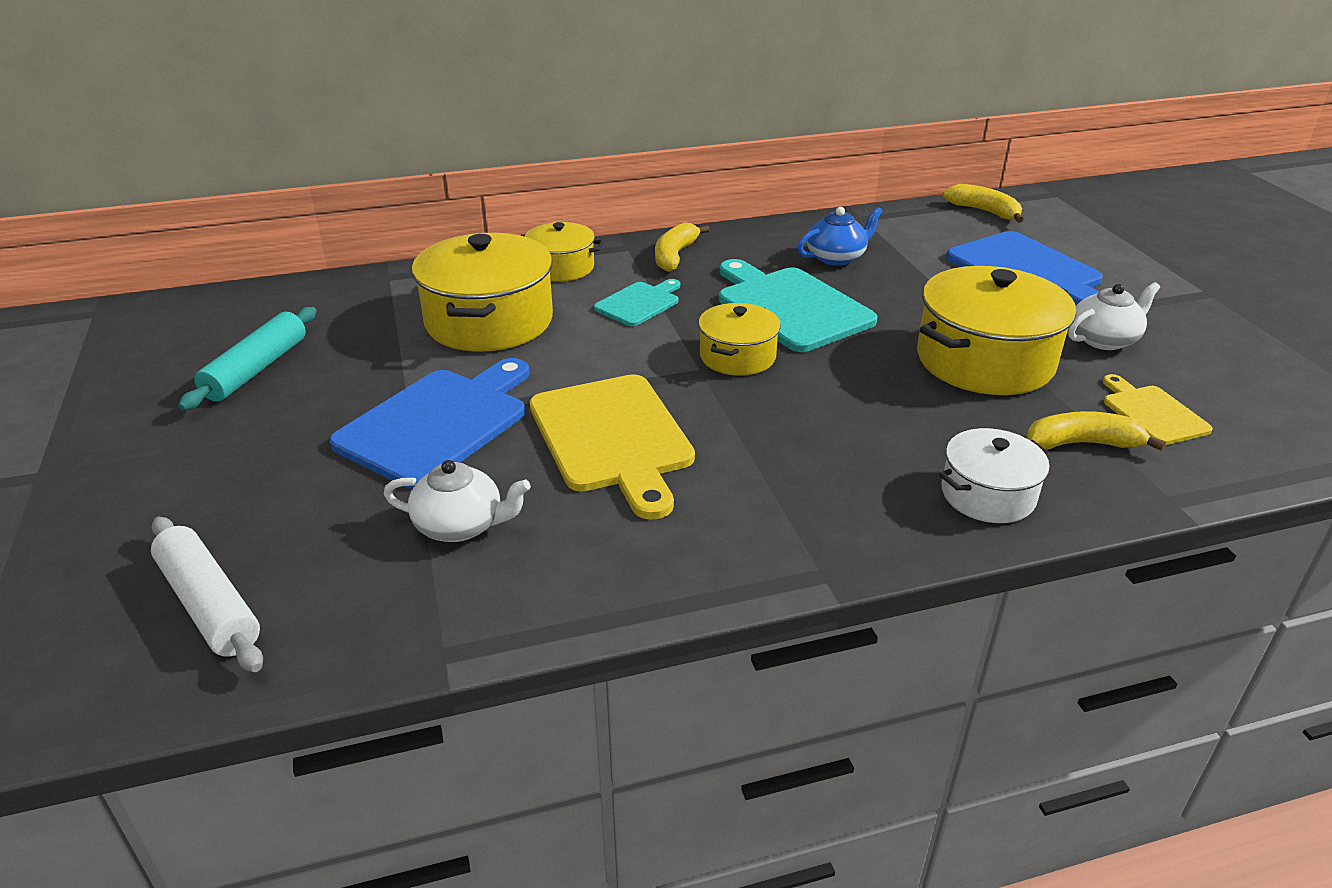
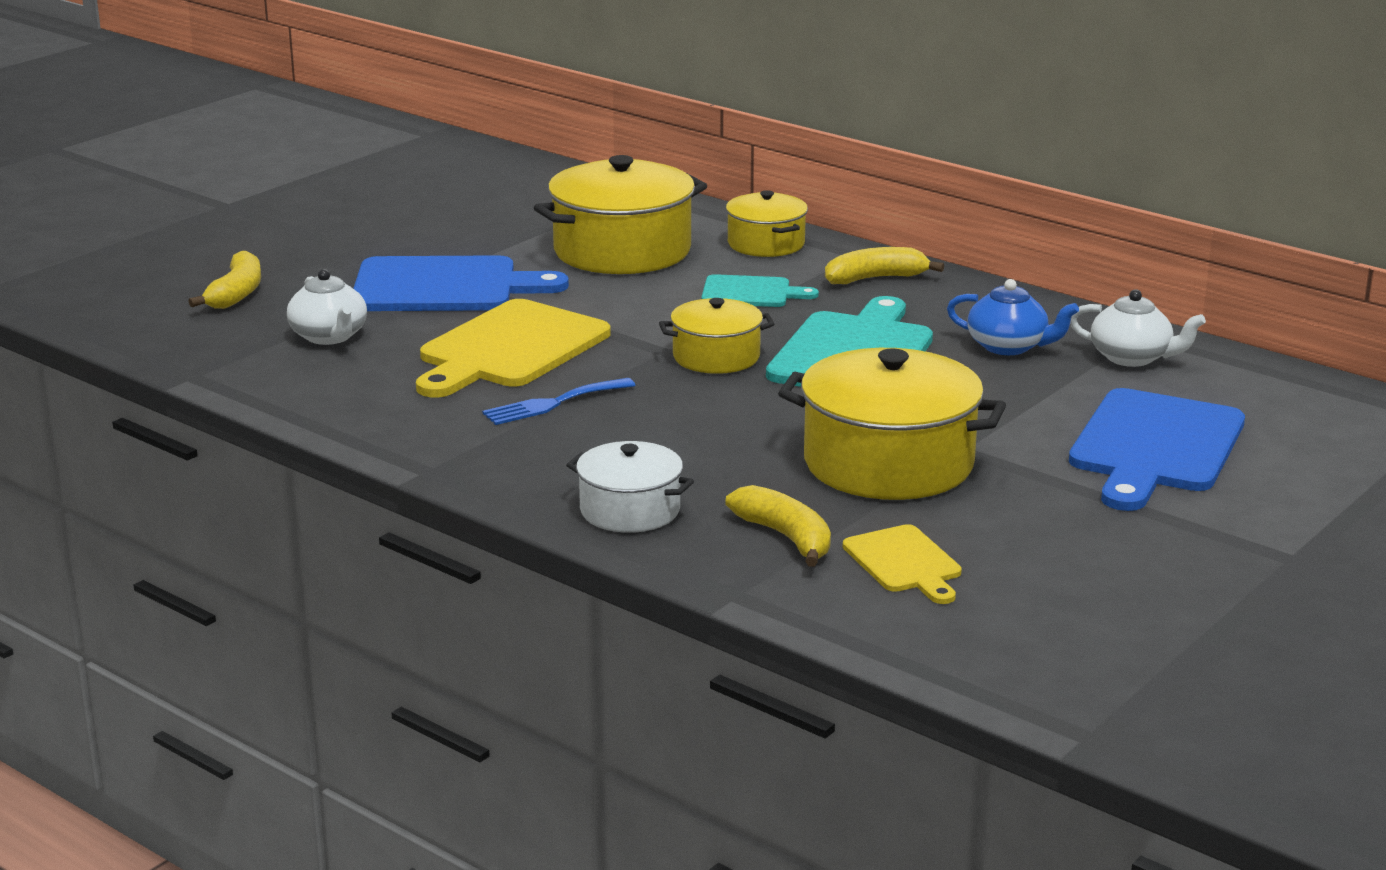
camera: 55 degrees right, 10 degrees down
white rolling pin [151,517,263,672] -> none
turquoise rolling pin [178,307,316,410] -> none
yellow banana [943,184,1024,223] -> yellow banana moved to [188,251,261,309]
white teapot [1068,282,1160,350] -> white teapot moved to [1070,289,1206,367]
yellow cutting board [1103,374,1213,445] -> yellow cutting board turned 120 degrees clockwise [843,524,962,604]
none -> blue fork [482,378,635,425]

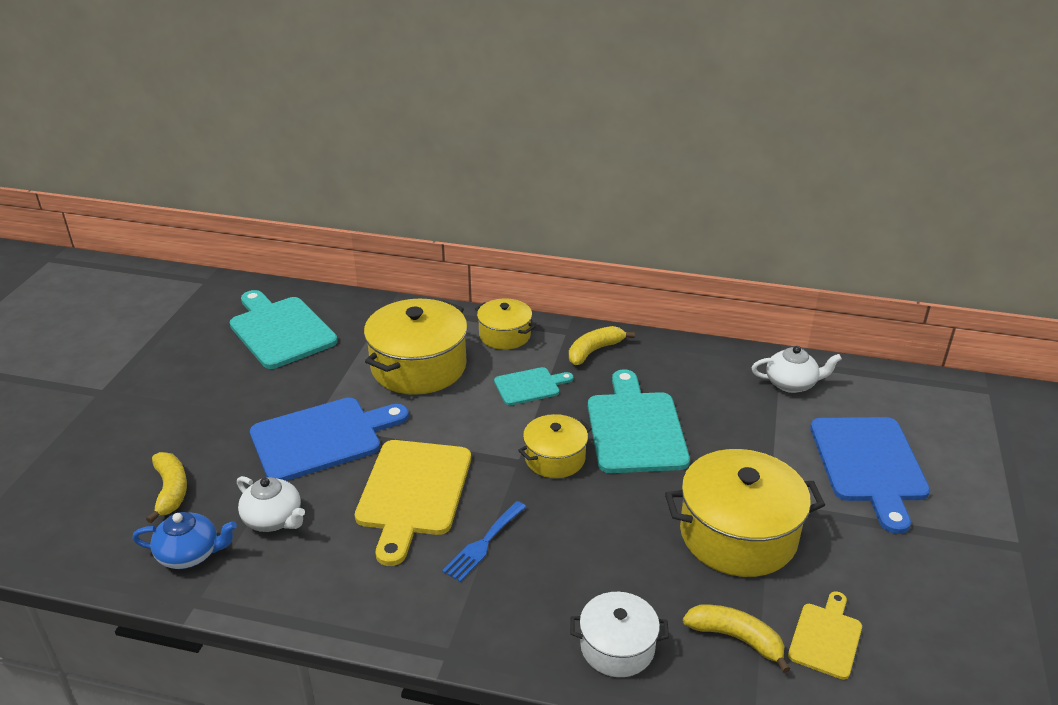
camera: 25 degrees left, 10 degrees up
yellow cutting board [843,524,962,604] -> yellow cutting board turned 105 degrees counterclockwise [788,591,862,680]
blue teapot [947,279,1079,355] -> blue teapot moved to [132,512,237,569]
none -> turquoise cutting board [230,290,338,369]

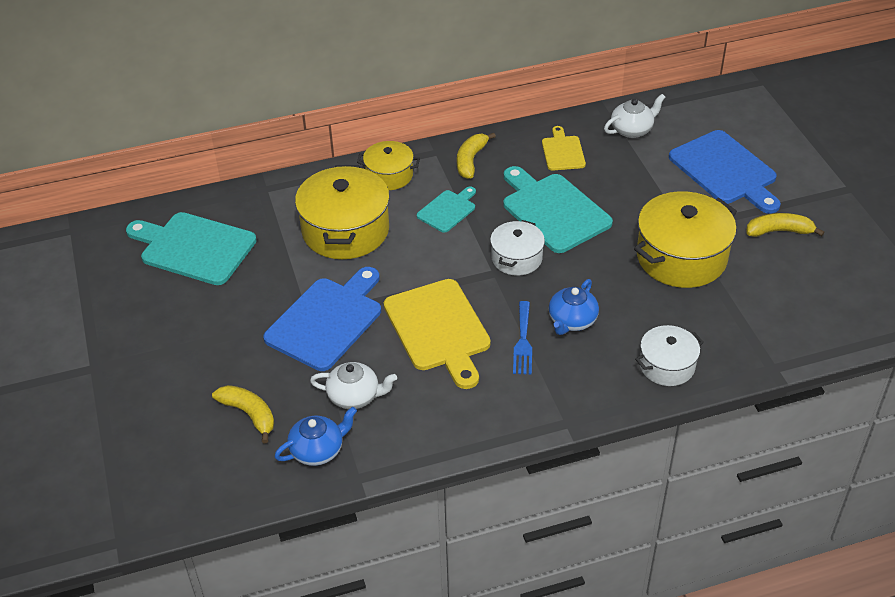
camera: 30 degrees left, 10 degrees up
yellow pot [518,414,592,478] -> white pot [490,220,545,276]
yellow banana [683,605,790,673] -> yellow banana moved to [746,213,824,237]
yellow cutting board [788,591,862,680] -> yellow cutting board moved to [542,126,586,170]
none -> blue teapot [549,279,599,335]

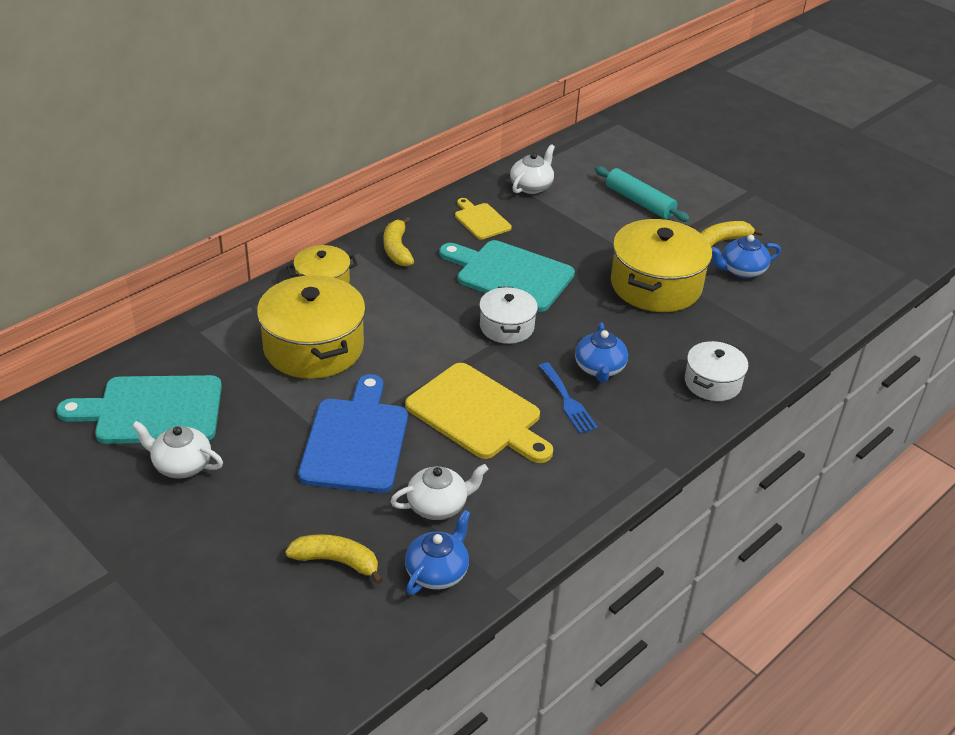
camera: 30 degrees left, 5 degrees down
turquoise cutting board [417,187,476,233] -> none
blue cutting board [669,130,781,214] -> turquoise rolling pin [595,166,690,222]
none -> white teapot [132,421,223,478]
none -> blue teapot [711,235,781,278]

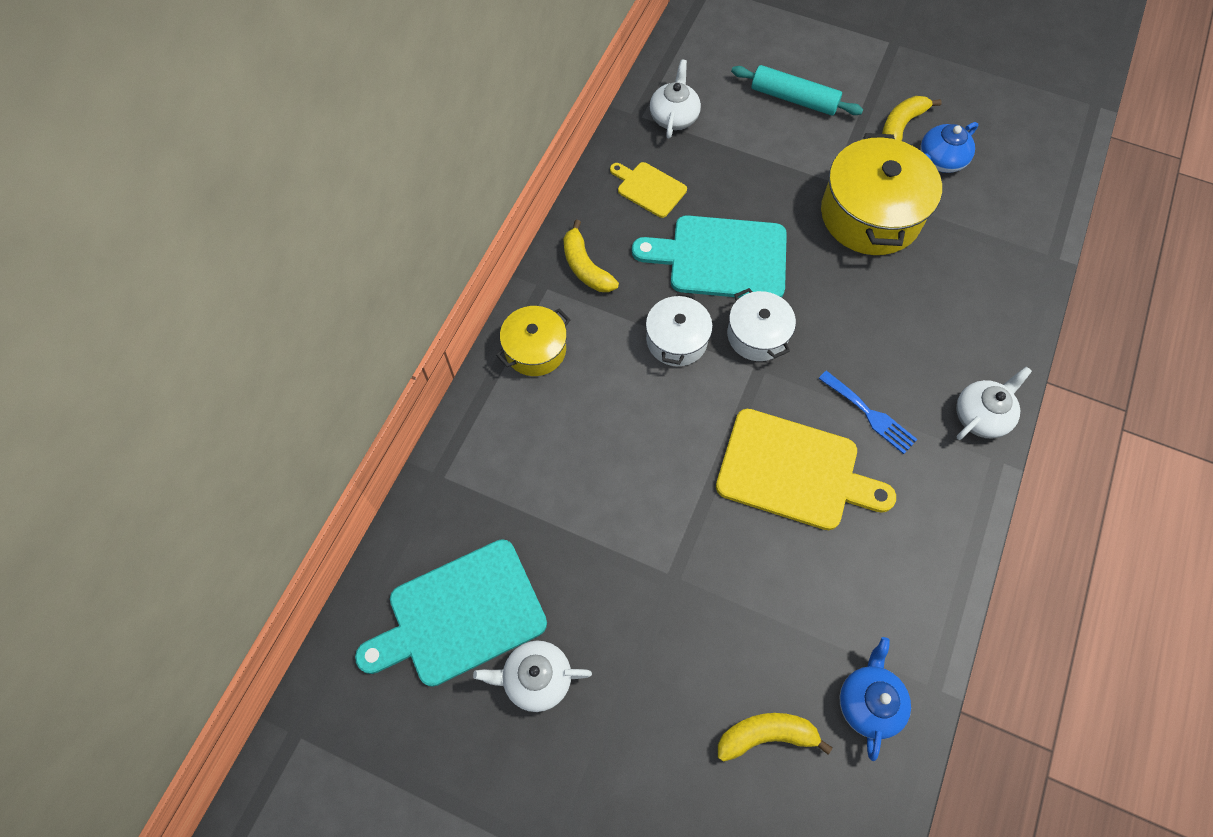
camera: 20 degrees left, 25 degrees up
yellow pot [257,274,366,379] -> none
blue cutting board [298,374,408,493] -> none
white teapot [390,464,488,520] -> white teapot moved to [956,366,1032,440]
blue teapot [575,322,628,383] -> none
white pot [685,341,748,401] -> white pot moved to [646,292,713,366]

